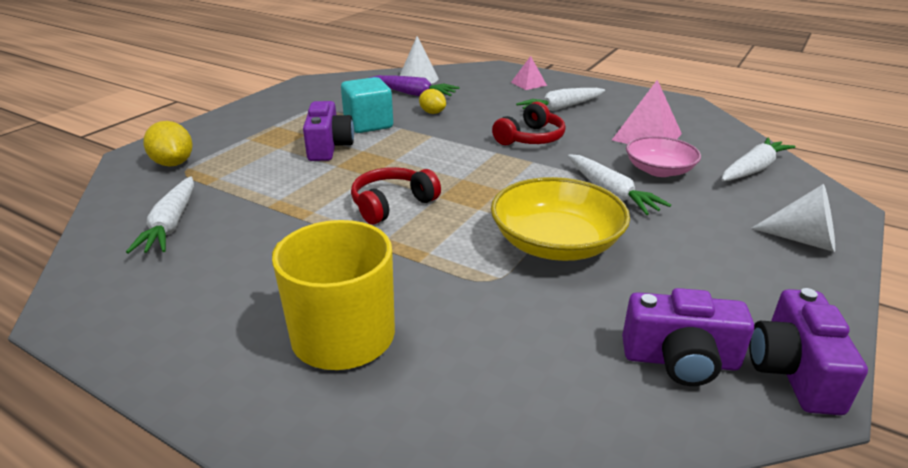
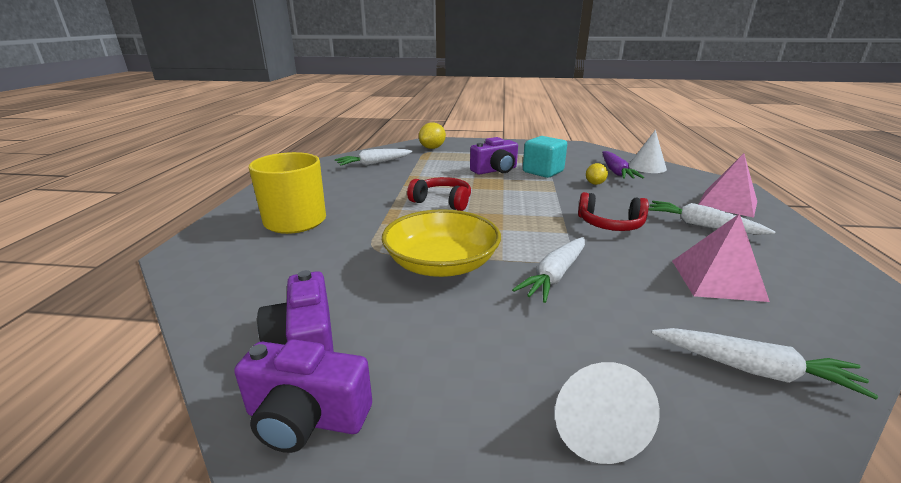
camera: 65 degrees right, 5 degrees down
pink pyramid [511,56,547,90] -> pink pyramid [699,153,757,218], size x1.72
pink bowl [626,136,701,177] -> none
purple camera [749,288,868,415] -> purple camera turned 150 degrees counterclockwise [234,339,372,453]

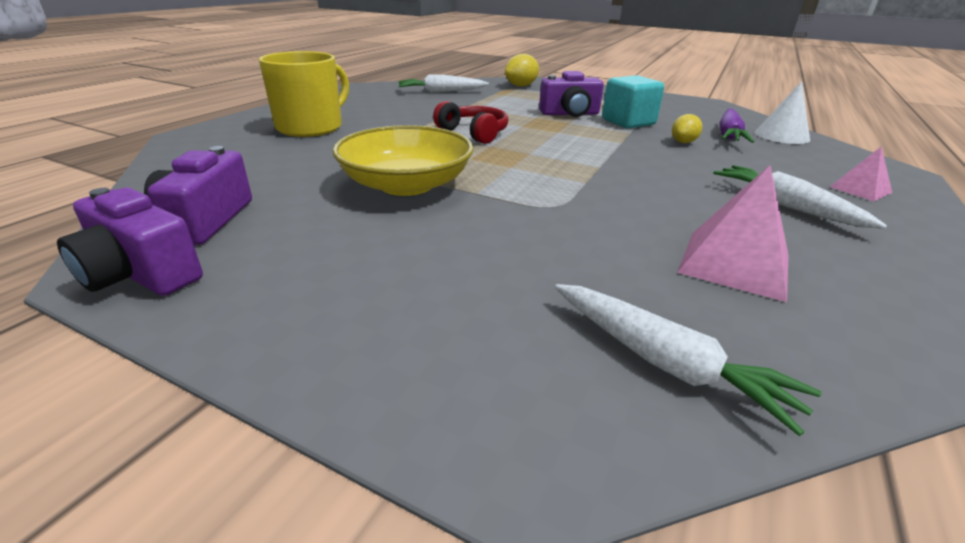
camera: 20 degrees right, 5 degrees up
white carrot [512,237,585,303] -> none
white cone [555,362,660,464] -> none
red headphones [578,192,649,231] -> none
pink pyramid [699,153,757,218] -> pink pyramid [830,146,892,201], size x0.58

